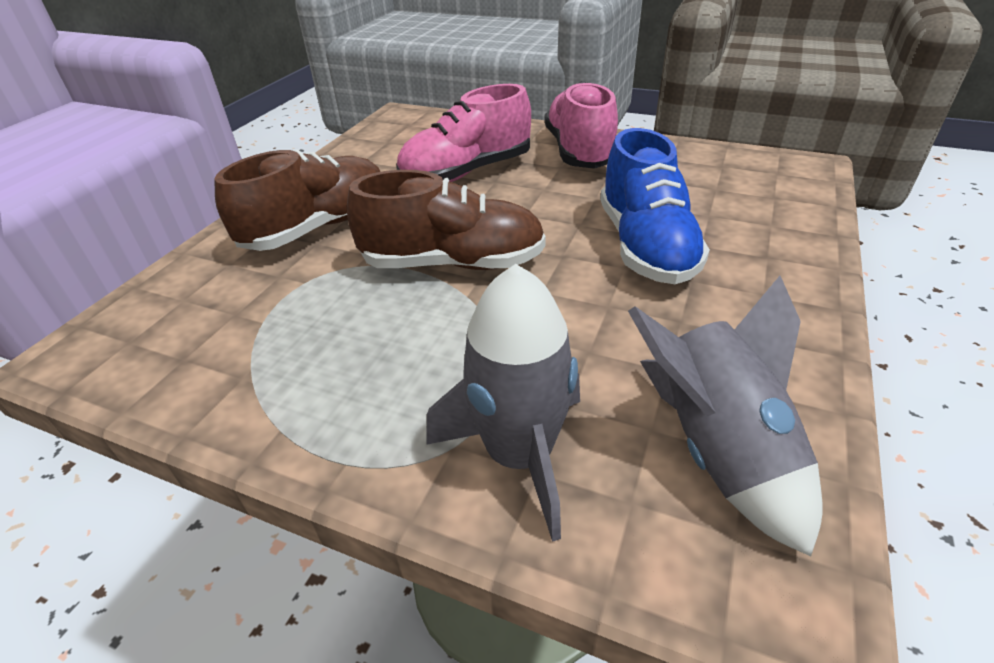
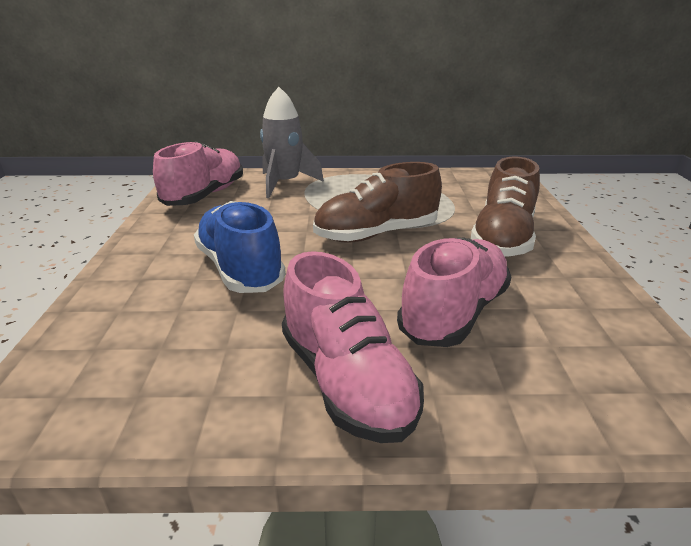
camera: 155 degrees right, 10 degrees down
grey rocket [628,276,822,556] -> pink shoe [153,141,243,206]

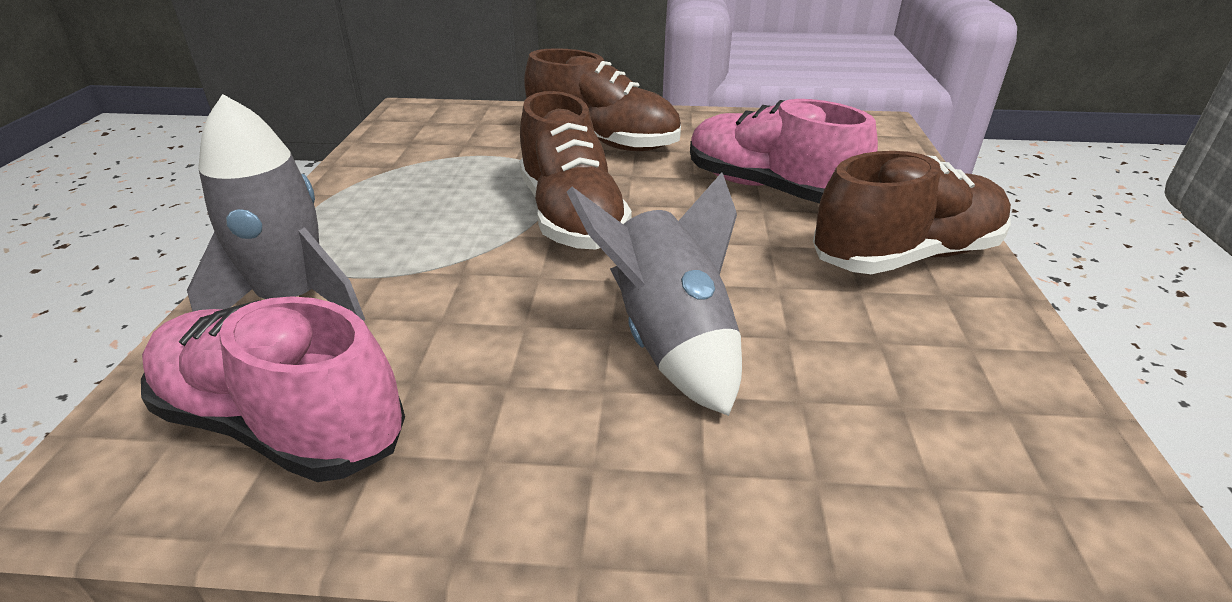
camera: 85 degrees left, 5 degrees up
blue shoe [194,201,286,293] -> grey rocket [567,172,742,416]
pink shoe [282,251,424,443] -> brown shoe [813,151,1011,274]

